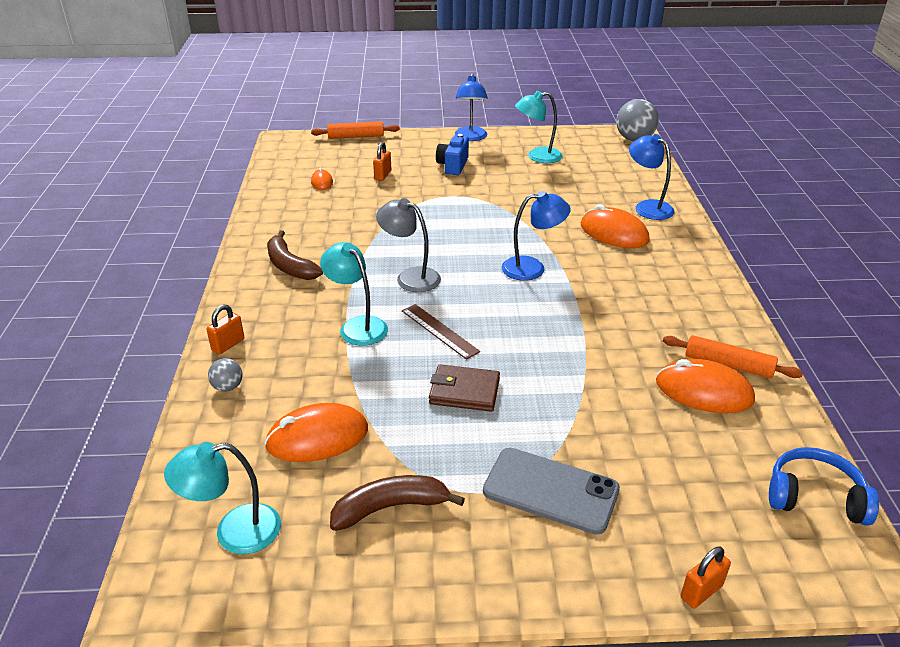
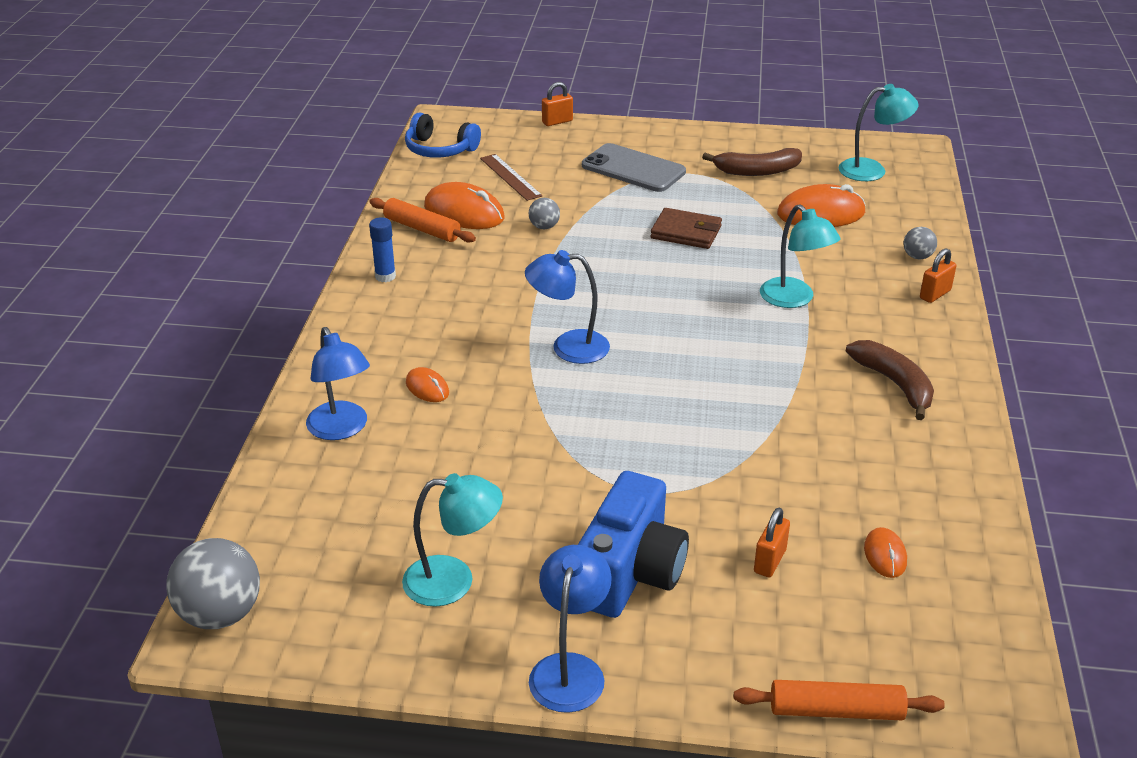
camera: 170 degrees left, 0 degrees up
grey lamp [376,198,441,292] -> none
brown ruler [402,304,480,360] -> brown ruler moved to [480,154,542,201]
blue camera [436,134,469,175] -> blue camera [578,471,689,618], size x1.59
orange mouse [581,204,650,248] -> orange mouse [406,367,449,402], size x0.52
none -> blue glue stick [369,217,396,282]
none -> grey ball [529,198,560,229]

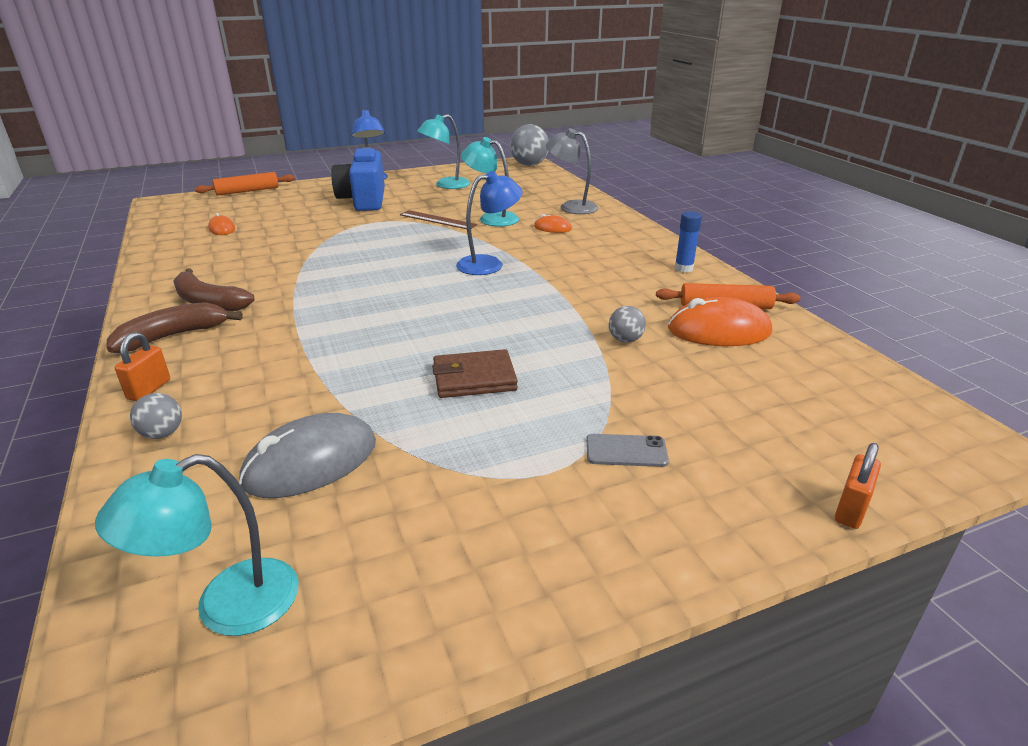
camera: 150 degrees right, 5 degrees down
blue lamp [306,327,370,440] -> grey lamp [546,128,598,214]
blue headphones [405,113,481,158] -> none
brown ruler [480,154,542,201] -> brown ruler moved to [400,210,477,229]
grey phone [582,143,686,192] -> grey phone [586,434,669,467], size x0.51
brown banana [702,148,802,176] -> brown banana moved to [107,302,243,353]
orange padlock [754,508,790,577] -> none
turquoise lamp [760,204,841,308] -> turquoise lamp moved to [461,137,519,227]
orange mouse [777,184,865,227] -> grey mouse [239,413,376,498]

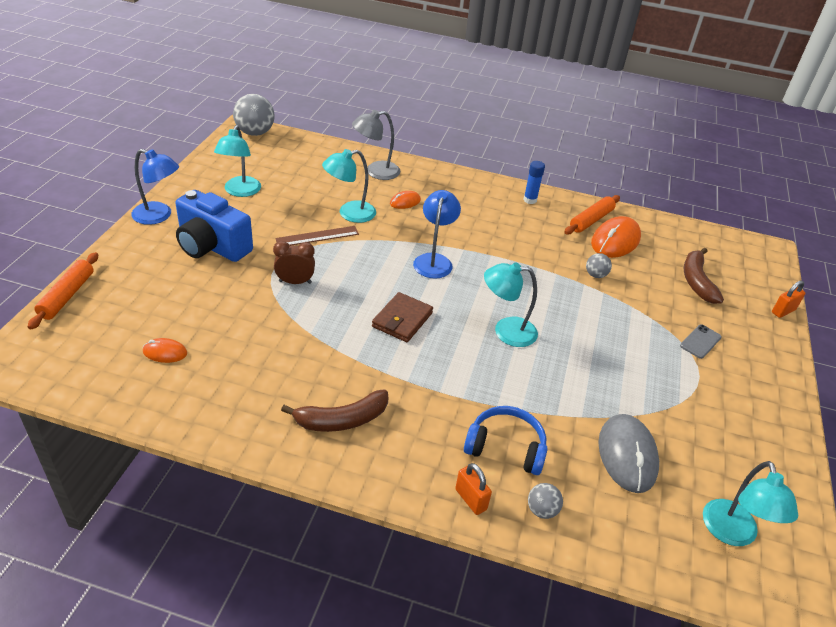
camera: 55 degrees left, 10 degrees up
brown banana [107,302,243,353] -> brown banana moved to [684,248,724,304]
brown wallet [432,349,518,398] -> brown wallet moved to [372,292,433,342]
orange padlock [835,443,881,529] -> orange padlock turned 75 degrees clockwise [772,281,806,318]
none -> brown clock [273,241,315,284]
none -> blue headphones [464,406,547,475]
none -> turquoise lamp [484,262,538,347]

